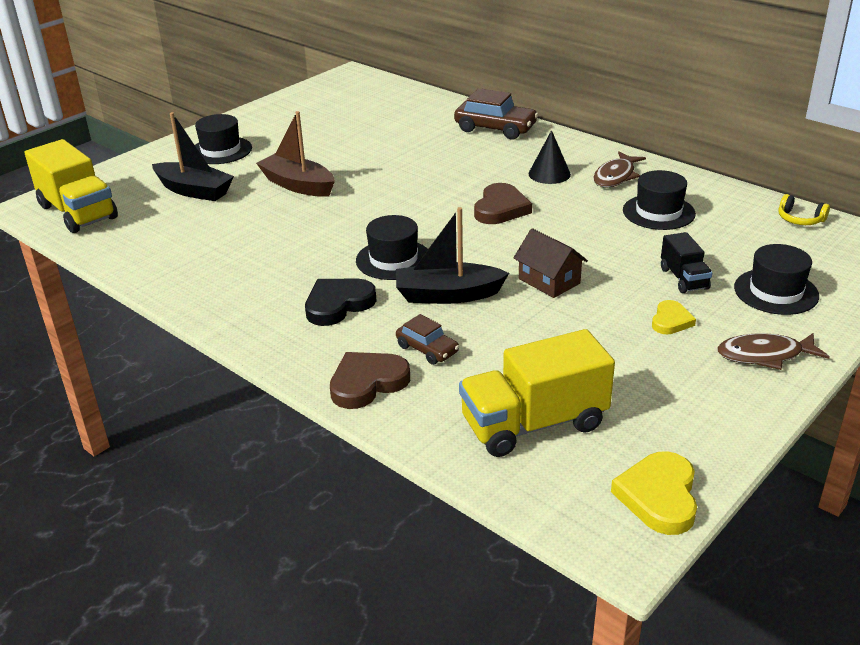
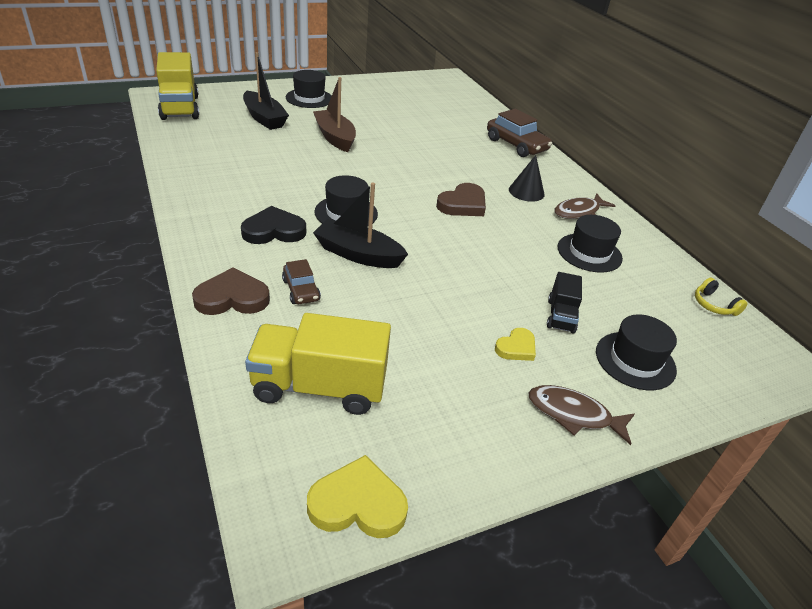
camera: 20 degrees right, 5 degrees up
brown house [513,228,588,298] -> none
yellow heart [611,451,697,535] -> yellow heart turned 60 degrees clockwise [307,455,408,538]

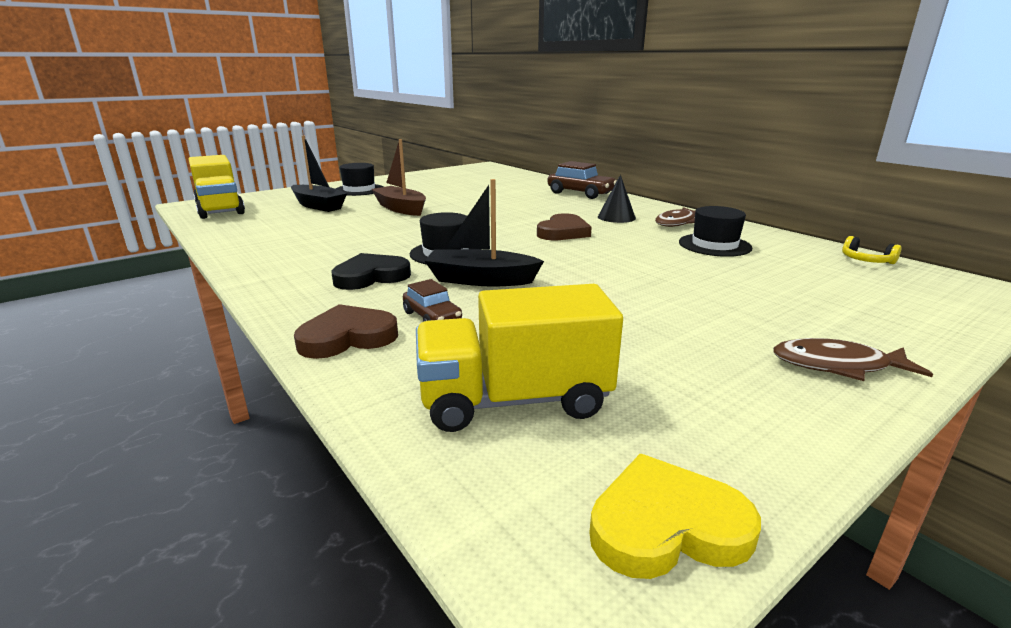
camera: 10 degrees left, 15 degrees down
yellow heart [495,328,536,361] -> none
black truck [547,272,582,334] -> none
black hat [596,314,677,390] -> none

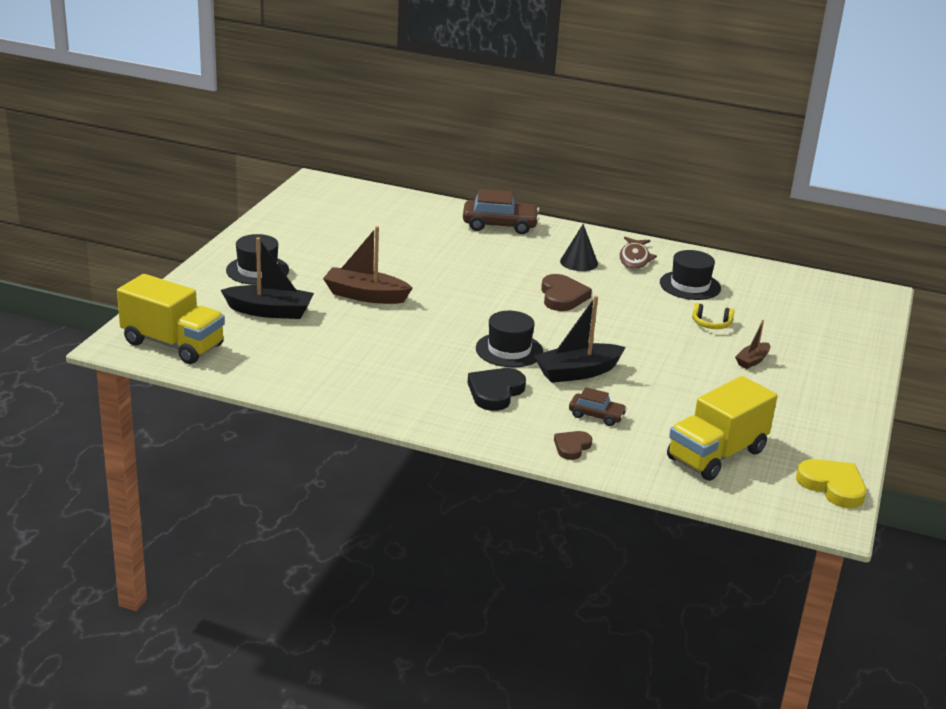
camera: 35 degrees left, 5 degrees up
brown heart [294,304,398,359] -> brown heart [554,431,592,460], size x0.62
yellow heart [589,454,761,579] -> yellow heart turned 90 degrees clockwise [796,459,866,508]
brown fish [773,338,933,381] -> none
yellow headphones [842,236,902,264] -> yellow headphones moved to [692,303,734,329]
none -> brown boat [735,320,770,369]

